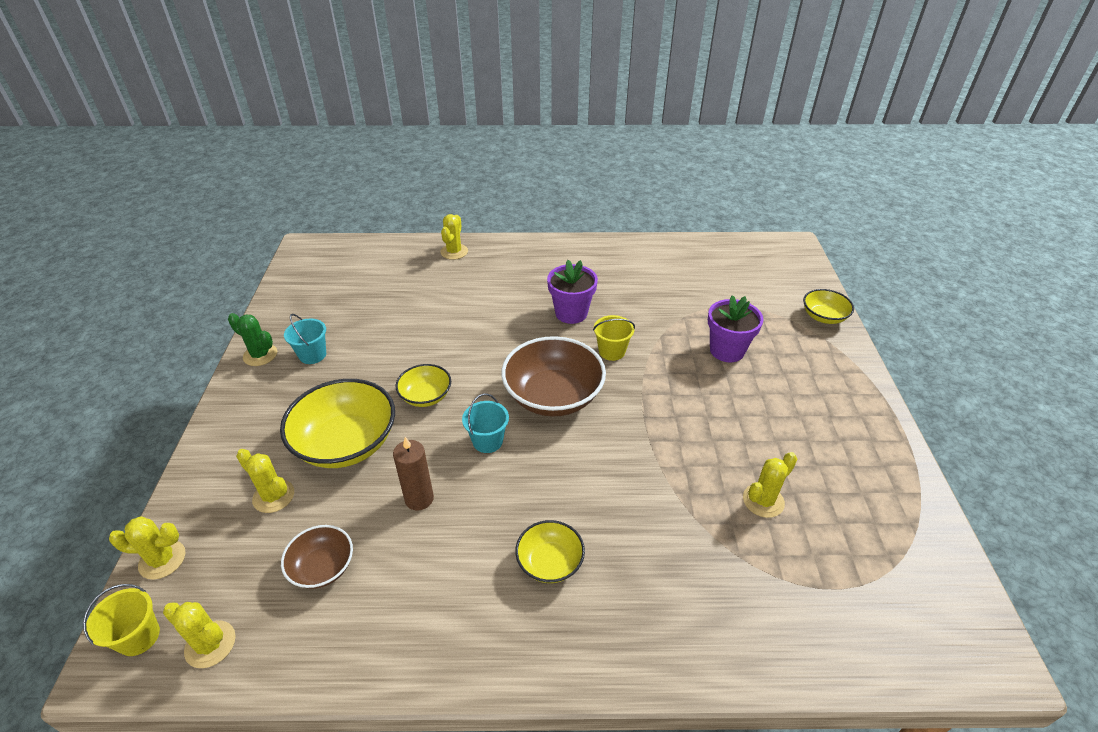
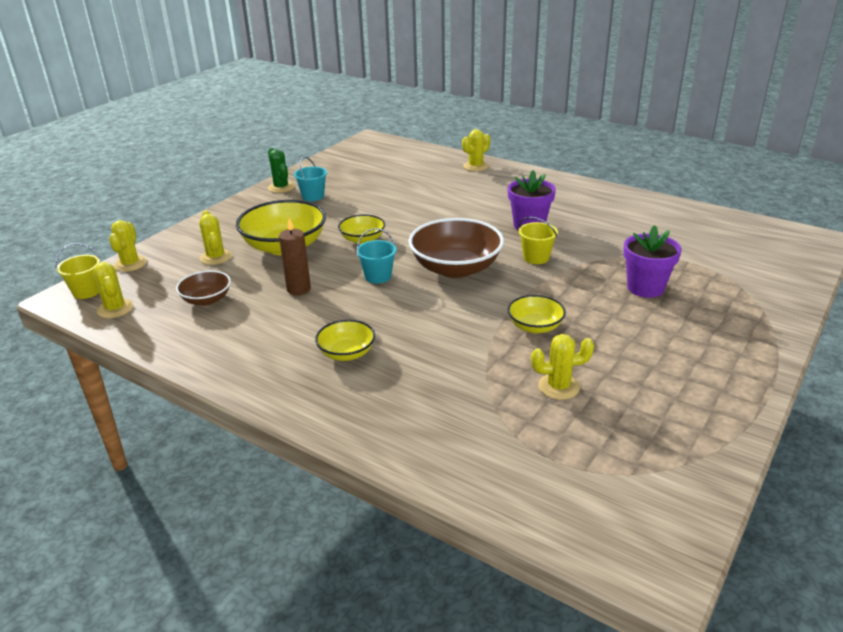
camera: 35 degrees right, 10 degrees down
yellow cactus [109,517,185,580] -> yellow cactus turned 60 degrees clockwise [109,220,147,272]
yellow bowl [803,289,854,324] -> yellow bowl moved to [507,295,566,333]

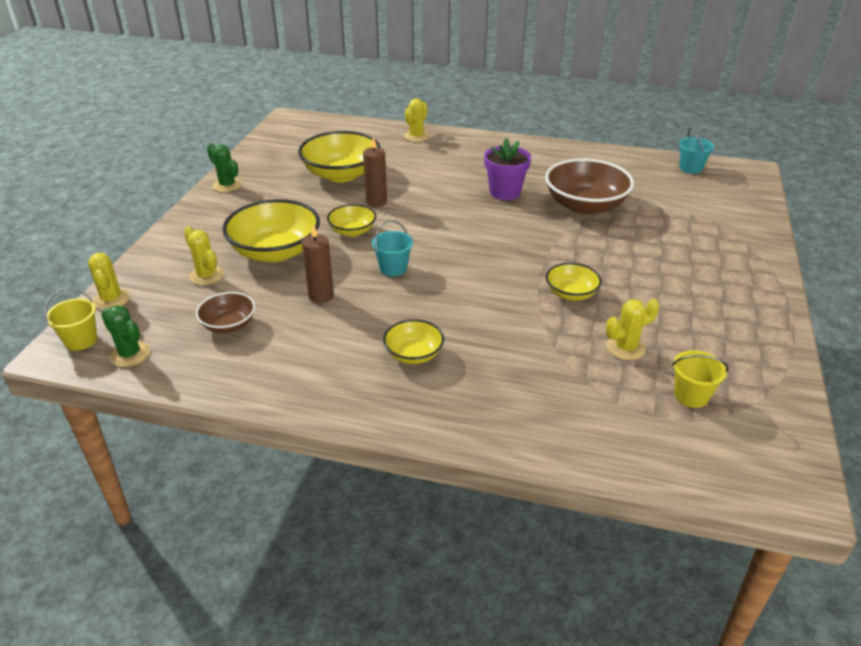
camera: 20 degrees left, 5 degrees up
yellow cactus [93,262,133,318] -> green cactus [101,305,150,367]
turquoise bucket [294,156,327,201] -> turquoise bucket moved to [679,128,714,174]
brown bowl [408,218,504,278] -> brown bowl moved to [545,159,634,215]
yellow bucket [518,217,558,264] -> yellow bucket moved to [672,350,728,408]
purple flower pot [623,225,682,298] -> none
none -> yellow bowl [298,131,381,182]
none -> brown candle [363,137,387,207]

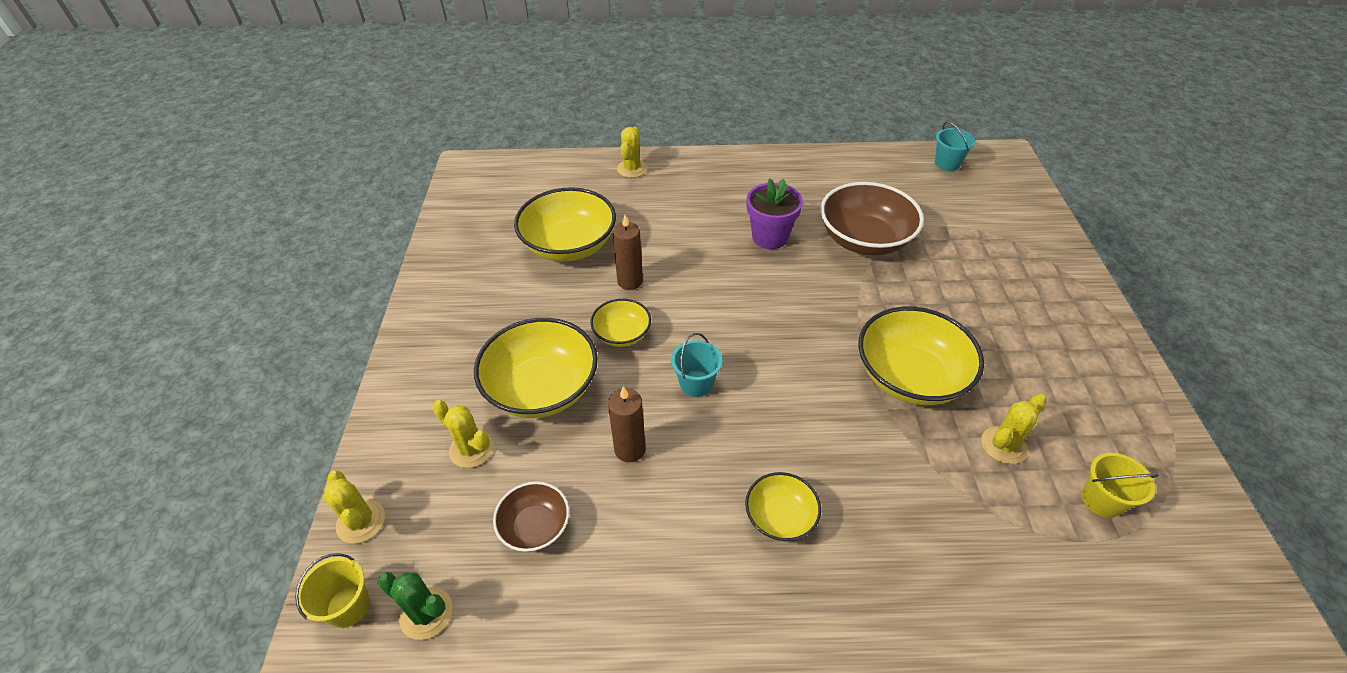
camera: 15 degrees left, 10 degrees up
green cactus [207,143,242,192] -> none
yellow bowl [546,263,602,301] -> yellow bowl [858,307,984,405], size x1.85

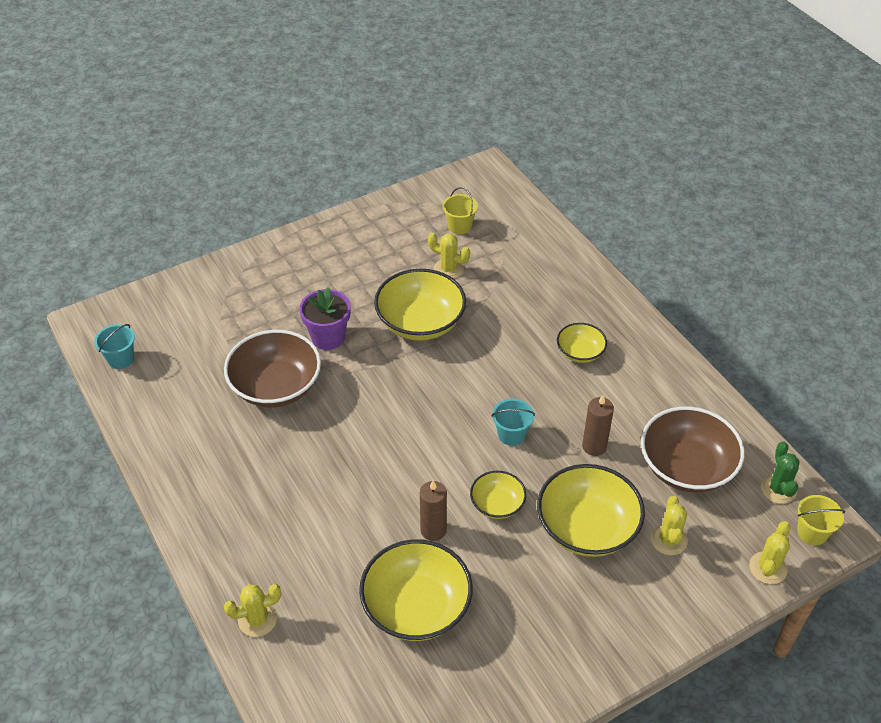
camera: 120 degrees left, 0 degrees up
brown bowl [493,481,569,552] -> brown bowl [641,407,745,492], size x1.85
purple flower pot [747,178,803,249] -> purple flower pot moved to [299,287,351,350]

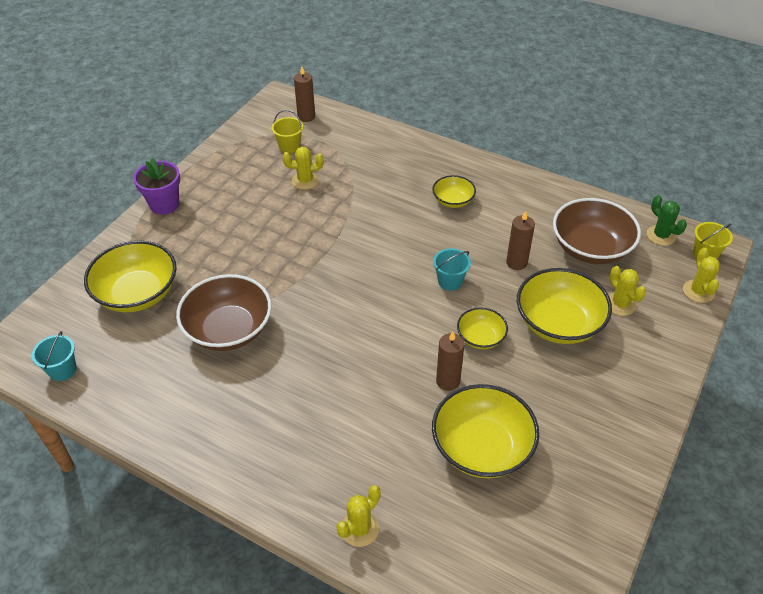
camera: 30 degrees left, 0 degrees up
purple flower pot [299,287,351,350] -> purple flower pot moved to [133,158,180,215]
yellow bowl [374,269,466,341] -> yellow bowl moved to [84,241,176,312]
none -> brown candle [294,66,315,122]

